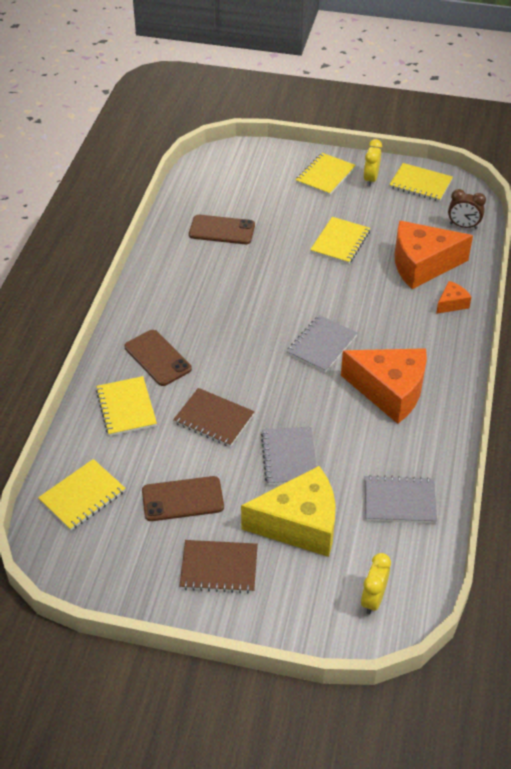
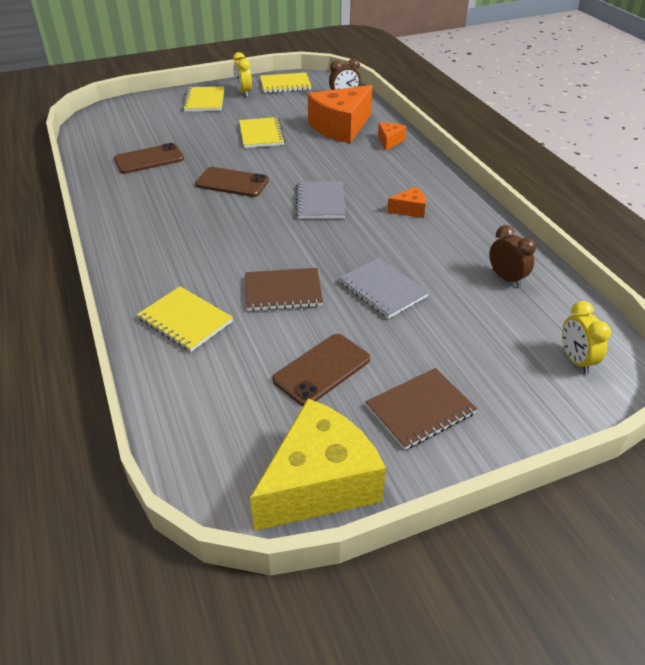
camera: 35 degrees left, 5 degrees down
yellow notebook [38,459,126,531] -> none
brown phone [124,330,192,386] -> brown phone moved to [195,167,269,197]
yellow cheese [241,466,336,557] -> yellow cheese moved to [250,398,386,531]
orange cheese [341,348,427,424] -> orange cheese [387,187,426,218], size x0.45
grey notebook [364,475,437,523] -> brown clock [489,225,536,287]

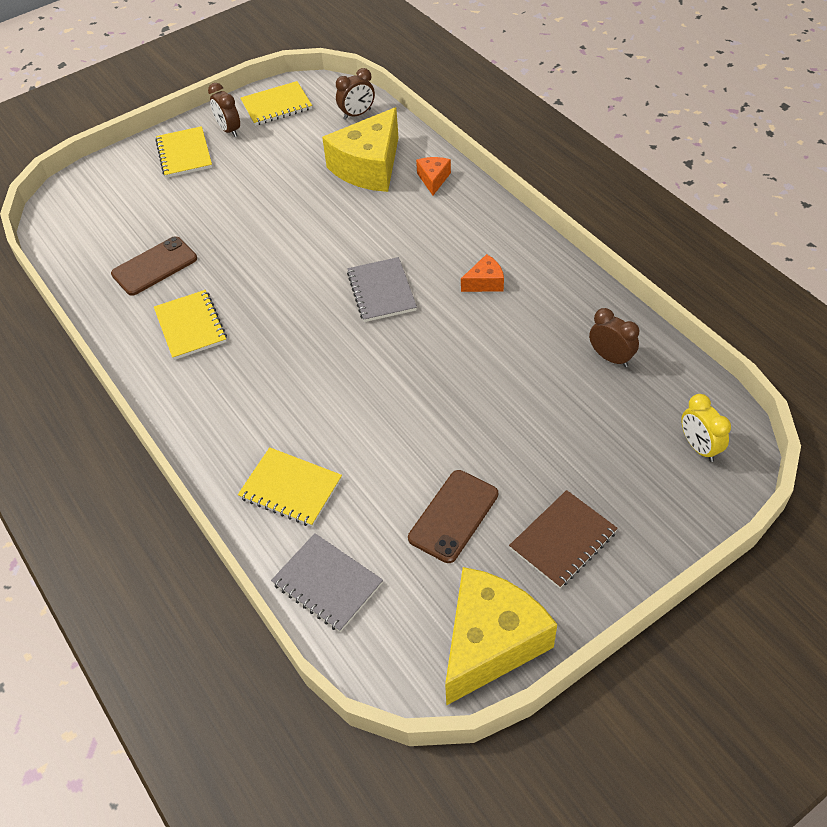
camera: 10 degrees left, 10 degrees up
brown phone [195,167,269,197] -> none
yellow clock [233,52,252,97] -> brown clock [208,83,240,137]
yellow notebook [239,117,286,148] -> yellow notebook moved to [154,290,227,360]
brown notebook [245,268,323,311] -> none
orange cheese [308,85,373,143] -> yellow cheese [322,107,399,192]
grey notebook [339,257,429,319] -> grey notebook moved to [271,533,383,632]

